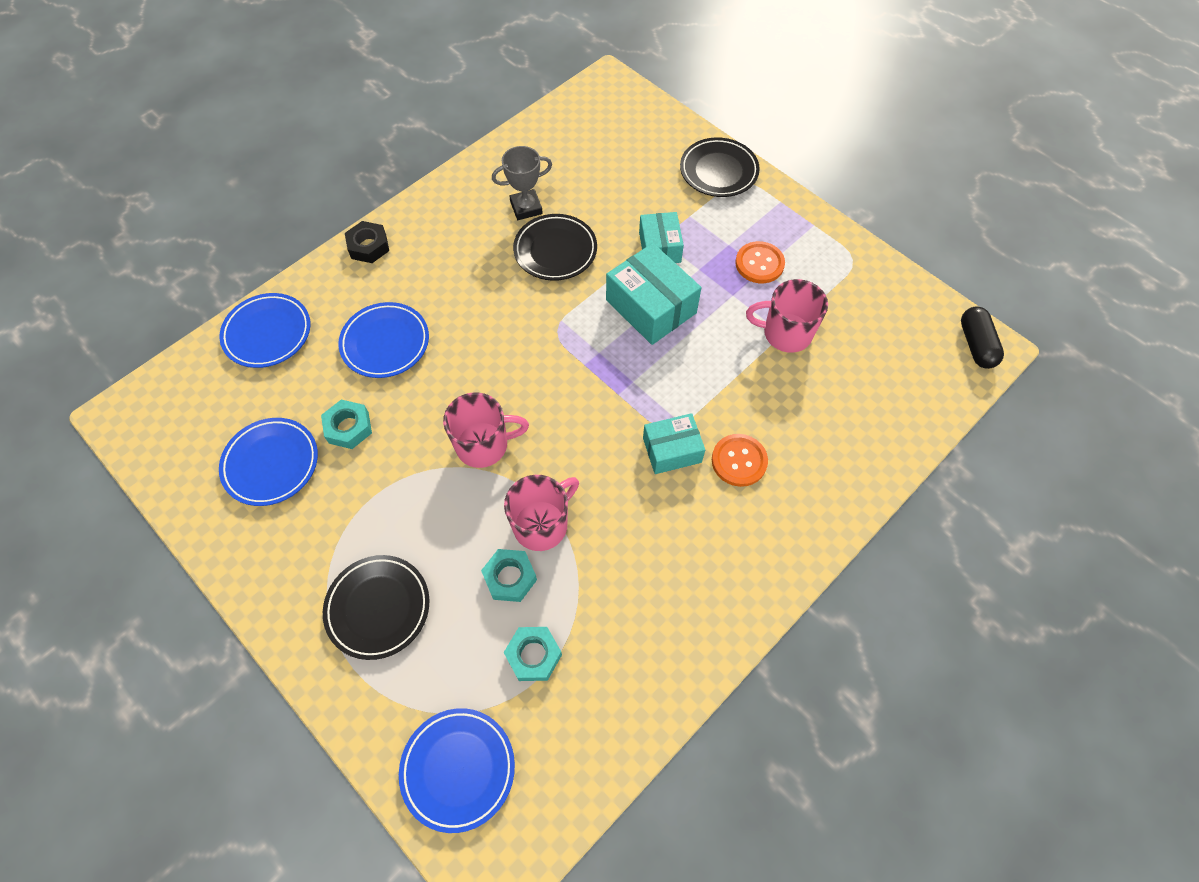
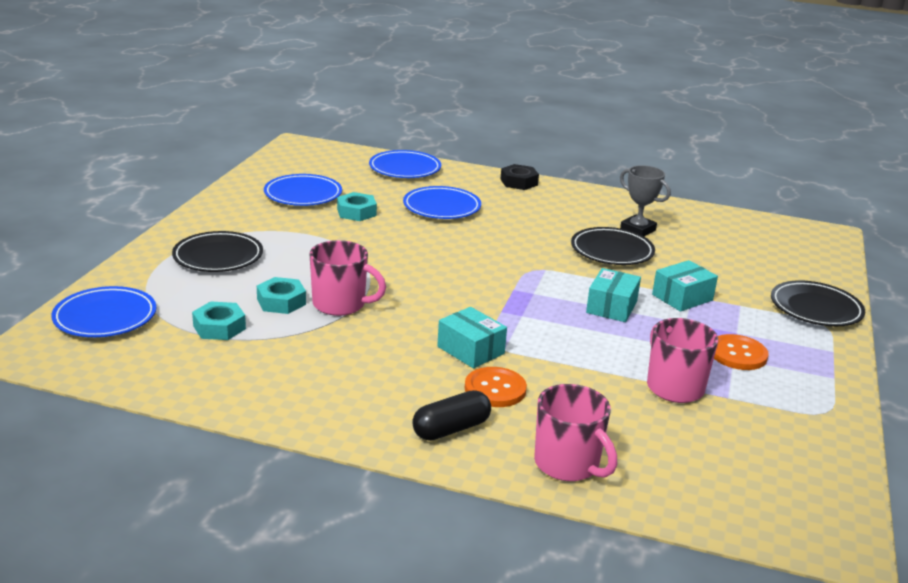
camera: 60 degrees right, 35 degrees down
pink mug [443,392,529,468] -> pink mug moved to [534,384,617,481]
turquoise box [606,243,702,345] -> turquoise box [586,268,641,322], size x0.63
black capsule [961,306,1004,369] -> black capsule moved to [412,390,491,441]

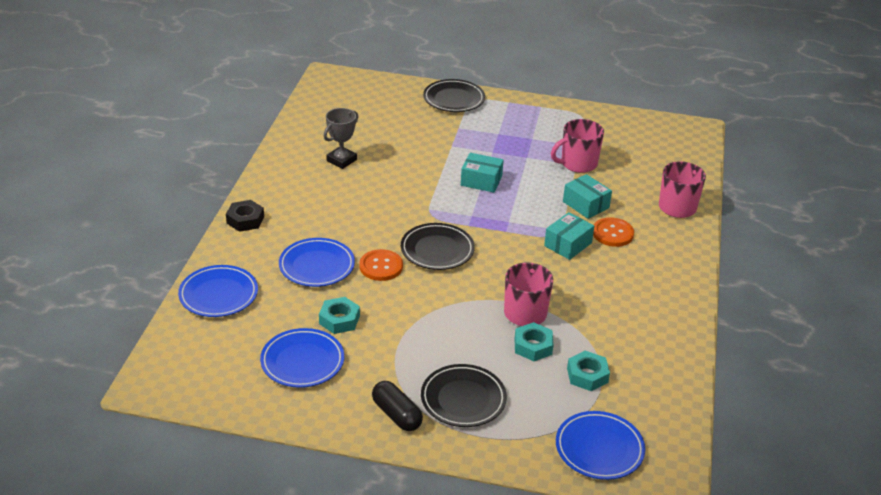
camera: 95 degrees left, 10 degrees up
black capsule [412,390,491,441] -> black capsule moved to [372,381,423,431]
black plate [571,227,655,265] -> black plate moved to [401,223,475,270]
turquoise box [652,260,718,312] -> turquoise box moved to [563,174,612,219]
orange button [714,334,769,370] -> orange button moved to [359,249,403,281]

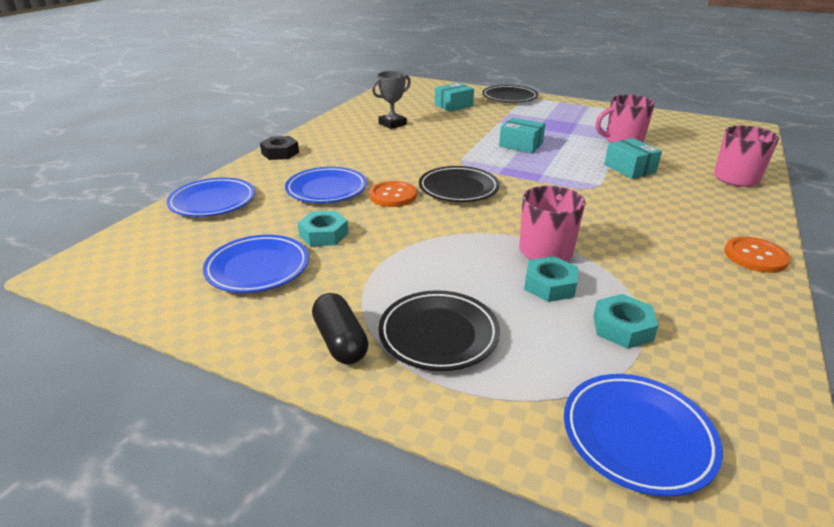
camera: 15 degrees right, 5 degrees down
turquoise box [544,212,594,260] -> turquoise box moved to [435,83,474,112]
orange button [593,217,634,247] -> orange button moved to [724,237,790,273]

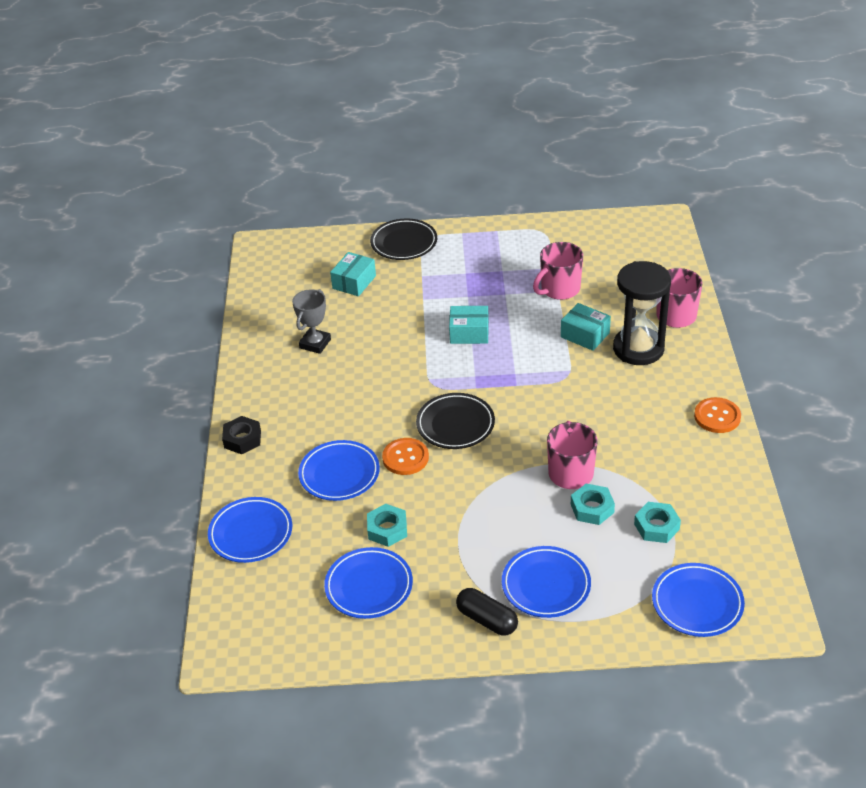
camera: 25 degrees left, 10 degrees up
black plate [379,290,500,371] -> blue plate [502,546,591,618]
none -> black hourglass [613,261,671,365]

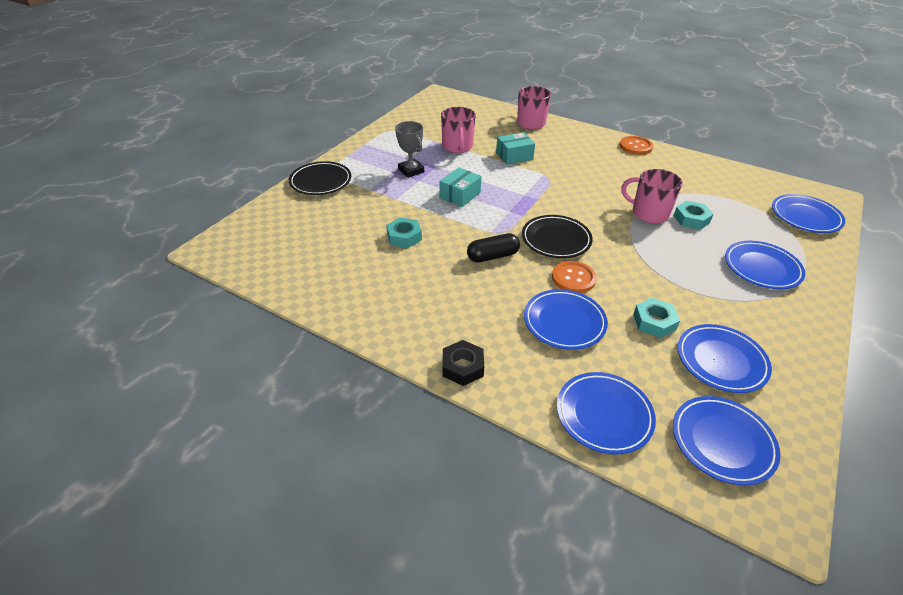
camera: 60 degrees left, 0 degrees up
grey trophy [292,289,331,354] -> grey trophy moved to [395,121,424,178]
turquoise box [330,252,376,296] -> none
black capsule [456,588,518,636] -> black capsule moved to [467,233,520,263]
black hourglass [613,261,671,365] -> none
turquoise nut [634,502,681,543] -> turquoise nut moved to [386,217,422,248]
none -> blue plate [673,396,780,485]

